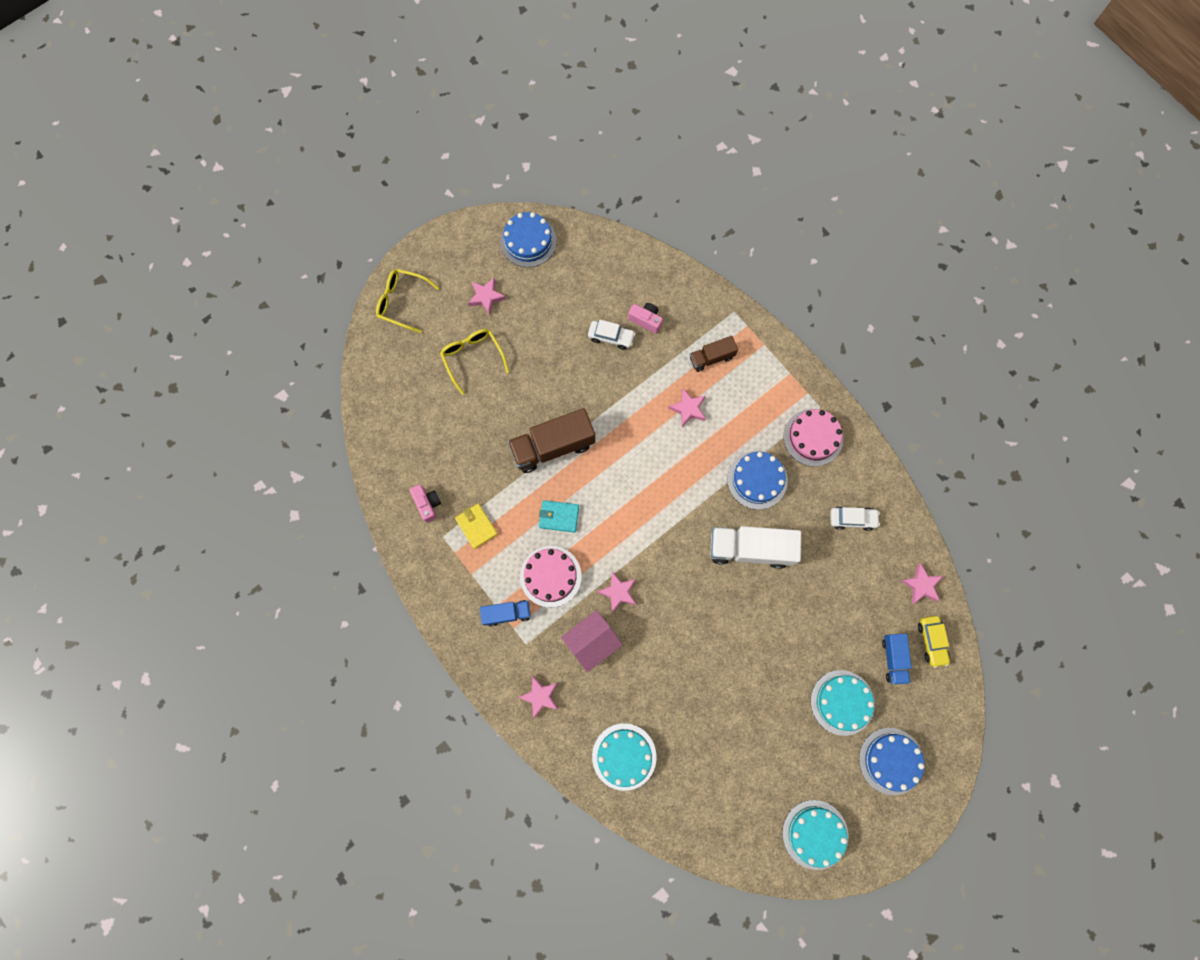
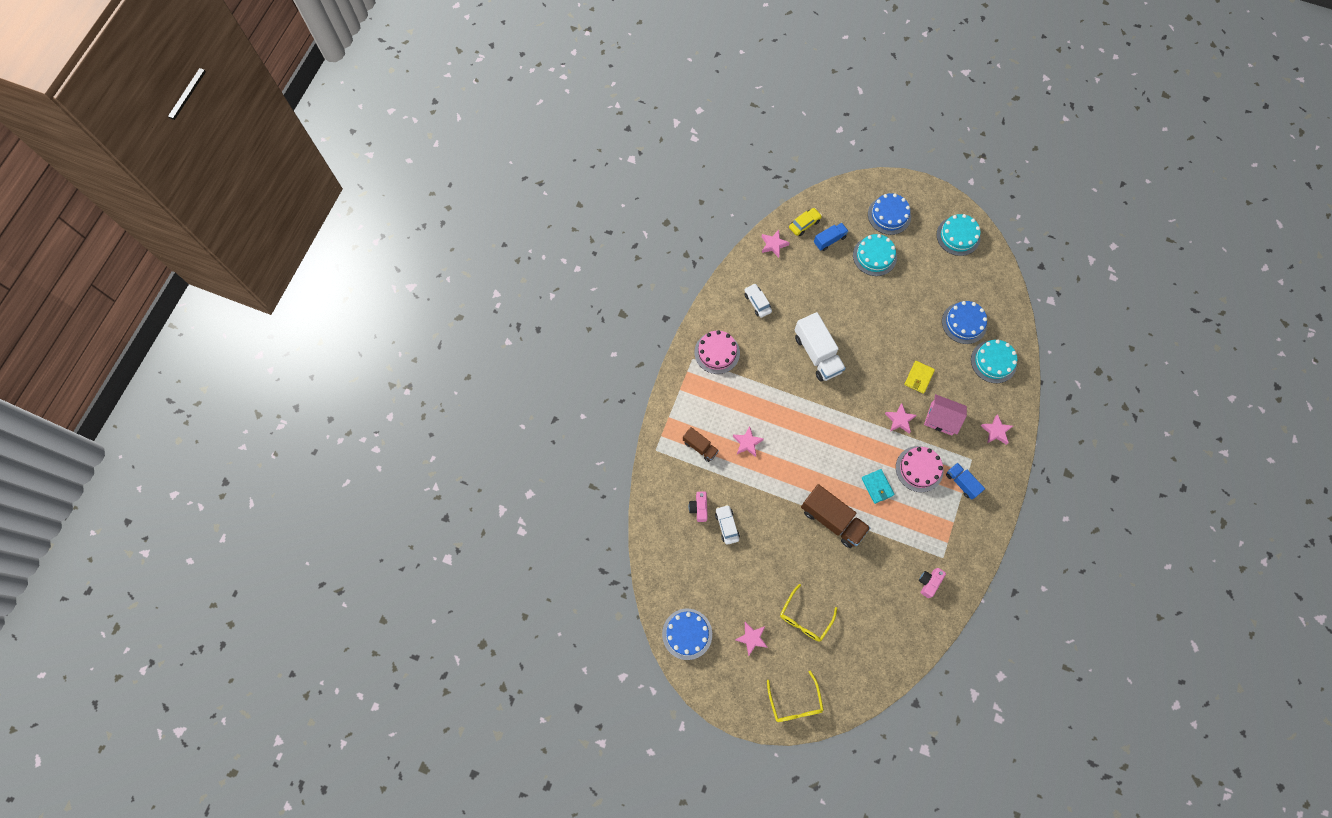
camera: 120 degrees left, 5 degrees down
yellow wallet [455,503,498,549] -> yellow wallet moved to [904,361,935,394]
blue cake [727,451,788,509] -> blue cake moved to [942,301,987,344]

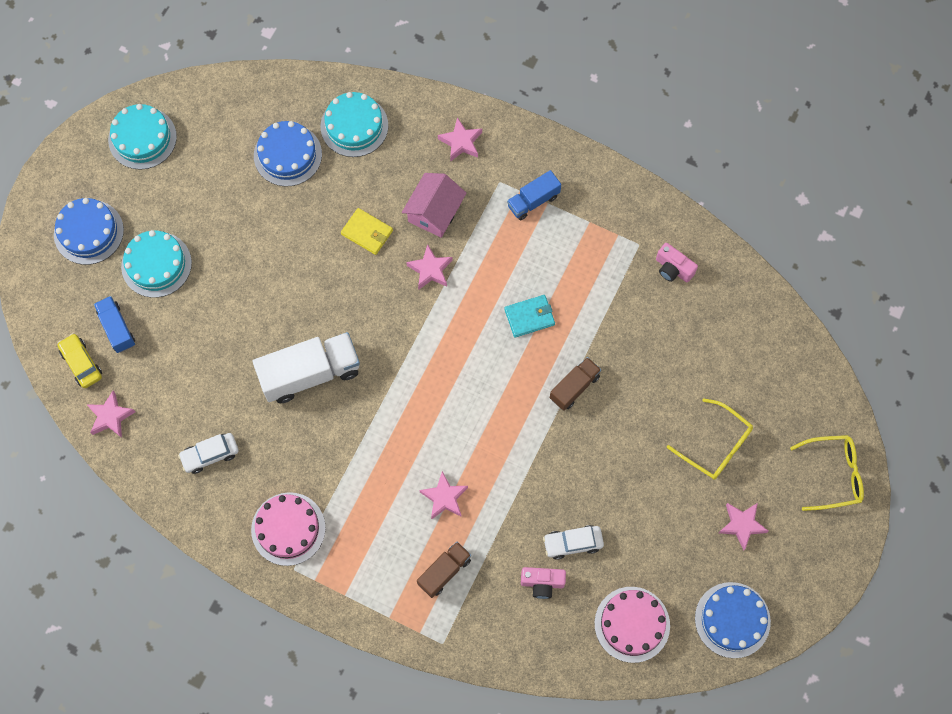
camera: 85 degrees left, 0 degrees up
brown truck [801,484,871,548] -> brown truck [550,357,601,411], size x0.56
pink cake [896,446,943,492] -> pink cake moved to [594,587,670,663]

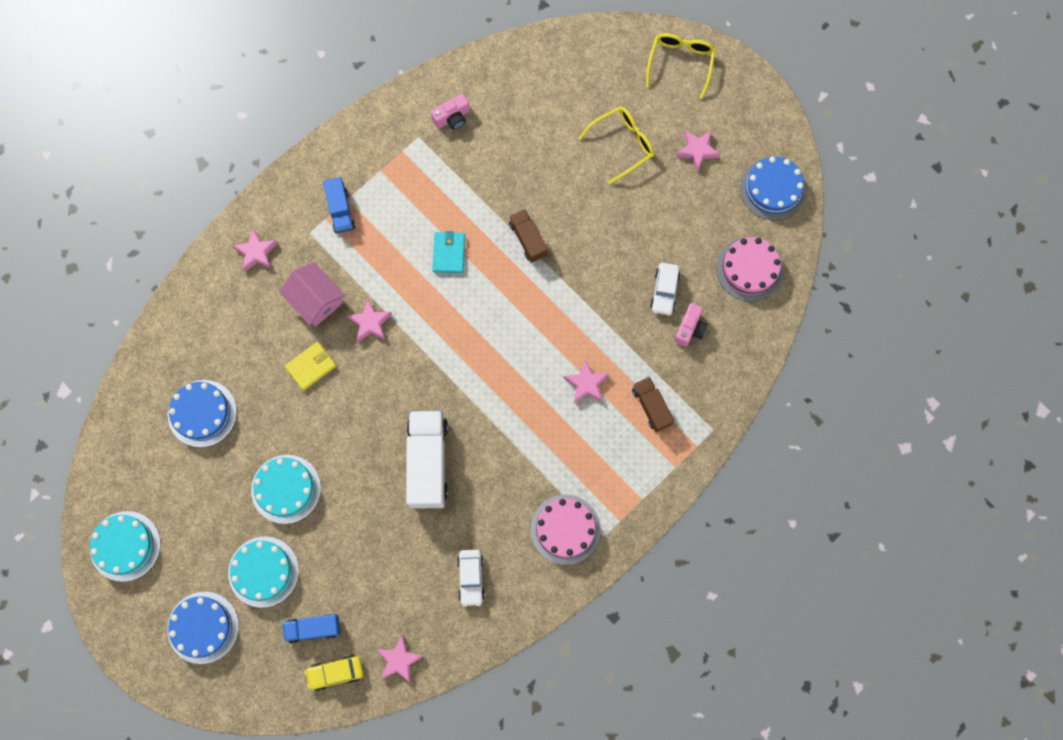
camera: 70 degrees left, 5 degrees up
turquoise cake [321,92,388,157] -> turquoise cake moved to [251,455,321,524]

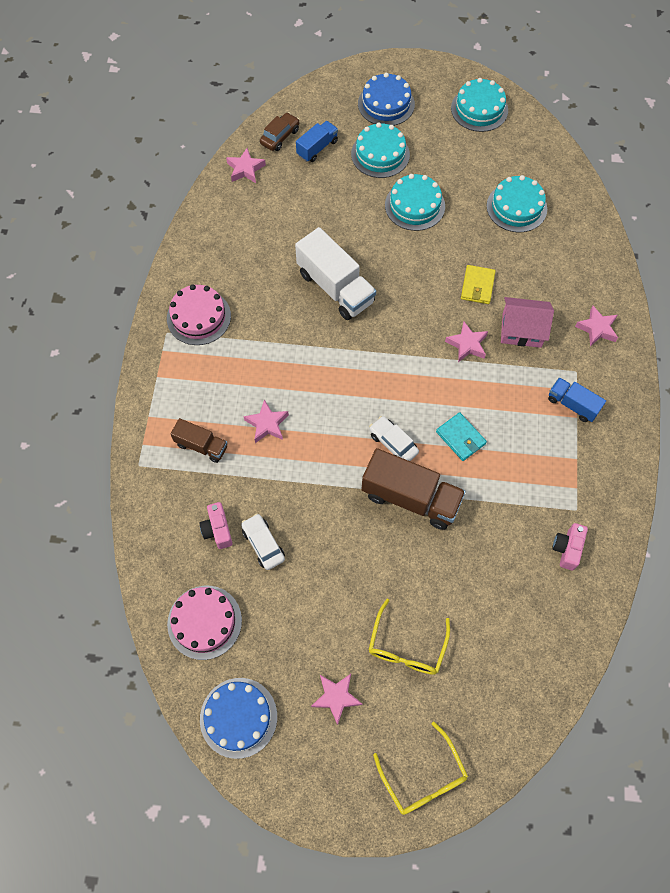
camera: 140 degrees right, 10 degrees down
blue cake [168,380,237,447] -> turquoise cake [487,175,547,232]
yellow car [304,655,364,691] -> brown car [260,112,300,151]
white car [457,549,485,607] -> white car moved to [369,416,419,461]
brown truck [509,209,548,263] -> brown truck [361,448,466,530], size x1.79

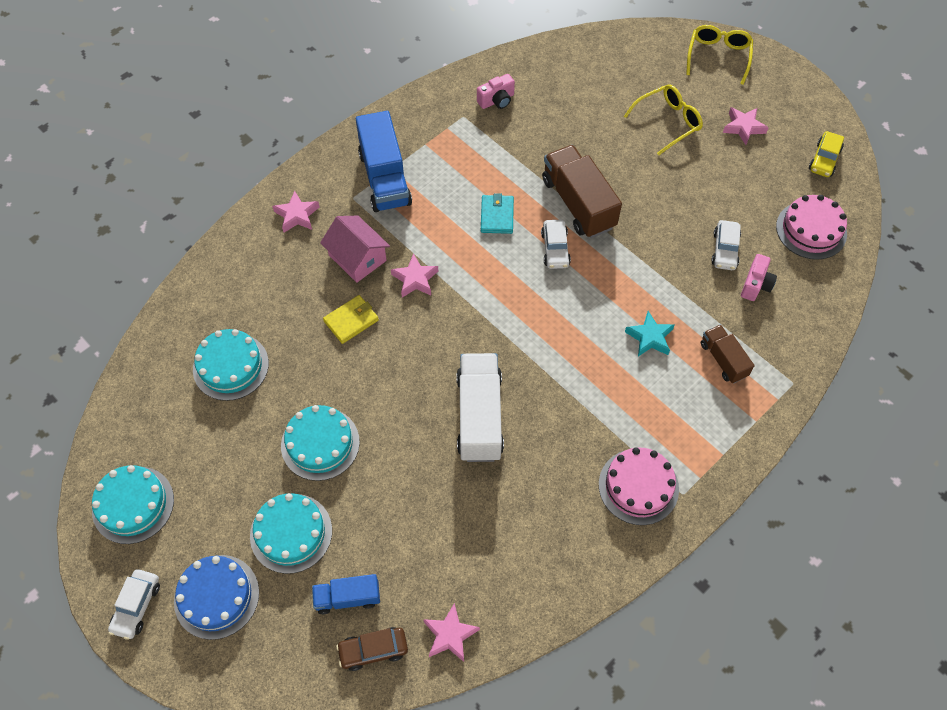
camera: 140 degrees left, 5 degrees down
blue cake [200,678,277,759] -> yellow car [809,131,844,177]
pink star [244,400,289,443] -> turquoise star [625,311,675,356]
blue truck [548,377,606,422] -> blue truck [356,111,412,212], size x1.79
none -> white car [108,569,160,640]

